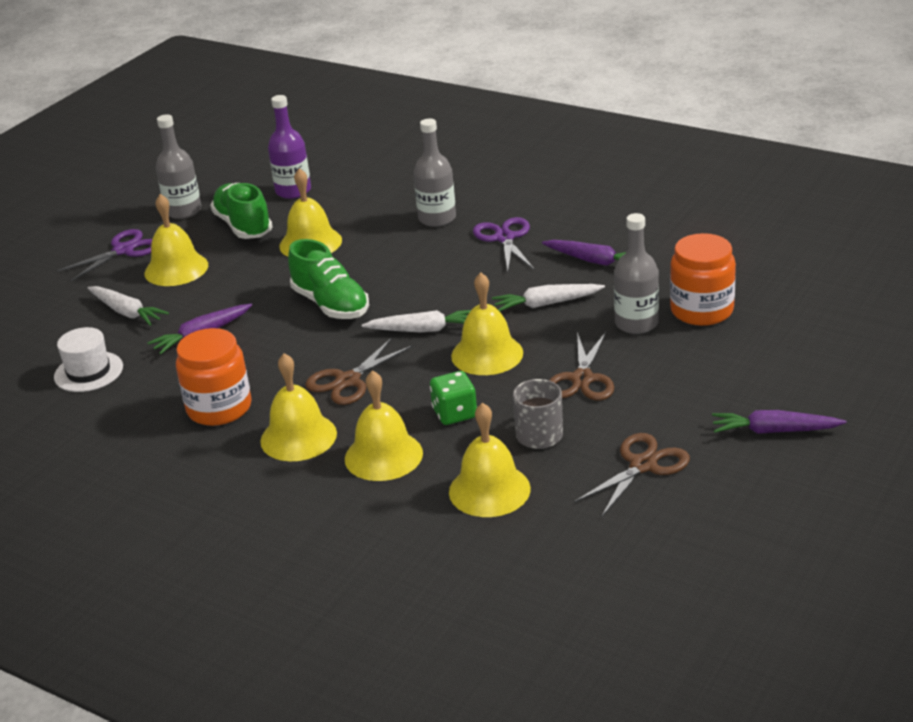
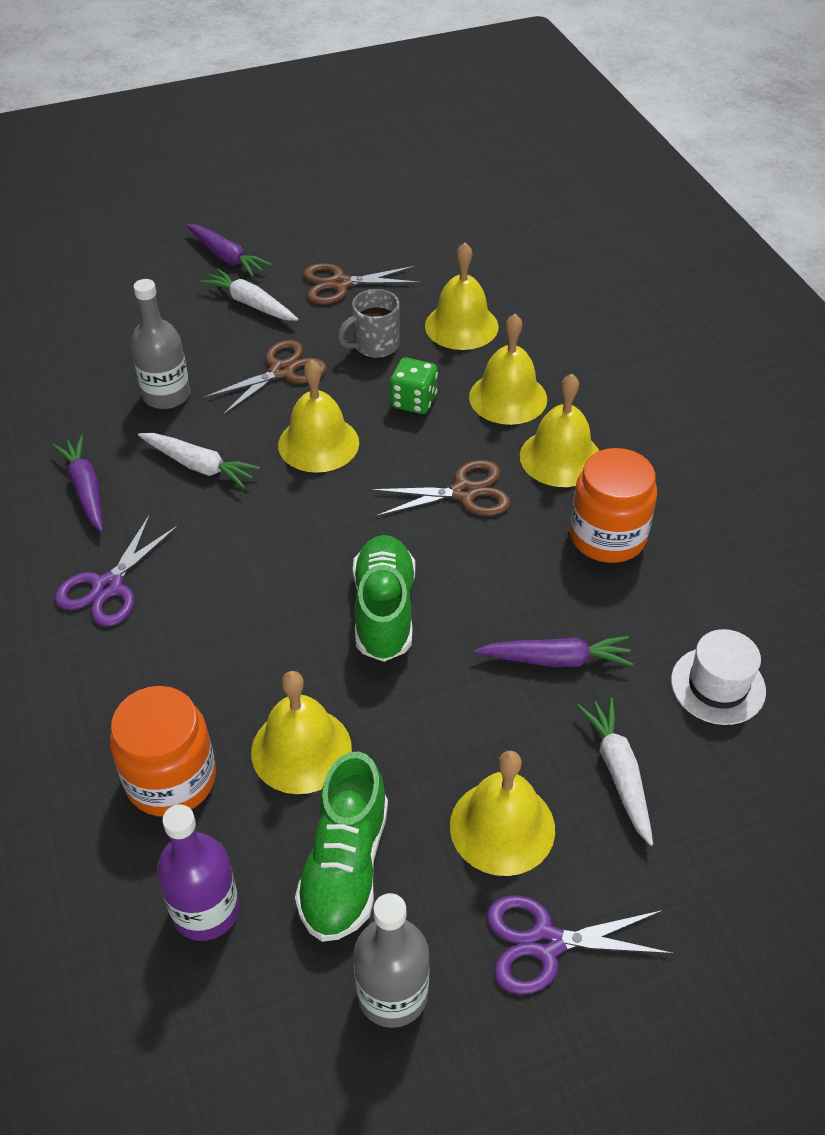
camera: 145 degrees left, 15 degrees up
white carrot [362,310,471,333] -> white carrot moved to [200,269,298,321]
grey bottle [413,118,456,227] -> none
orange jar [670,233,736,326] -> orange jar moved to [110,686,216,817]

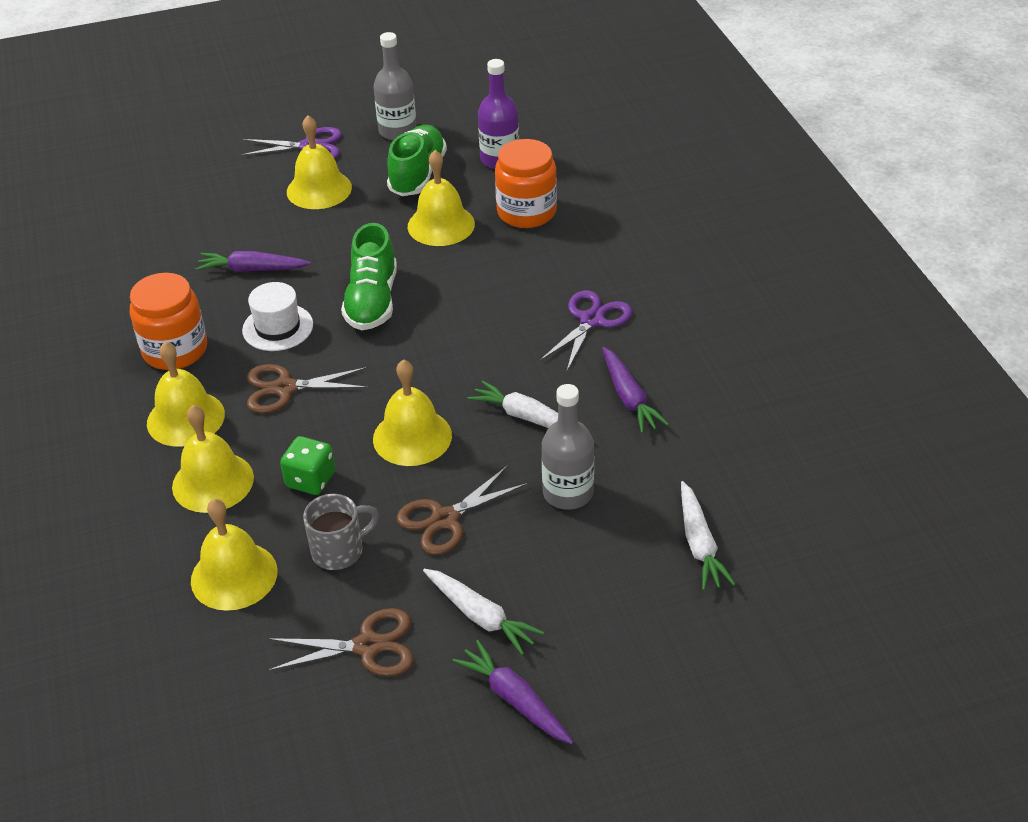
camera: 175 degrees left, 5 degrees down
white carrot [577,697,653,846] -> white carrot moved to [681,481,735,590]
white hat [671,629,766,725] -> white hat moved to [242,282,313,351]

